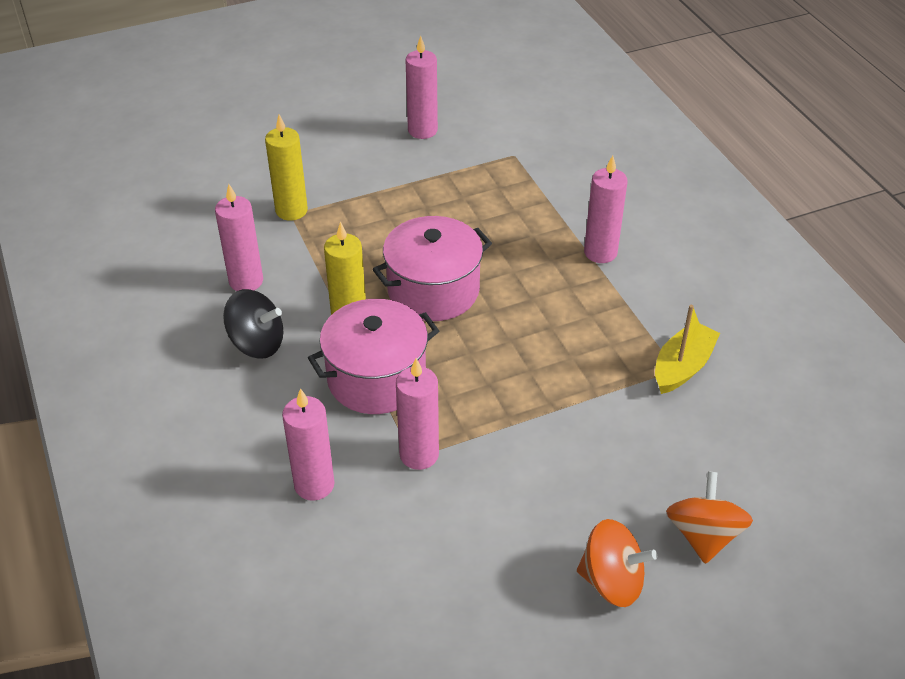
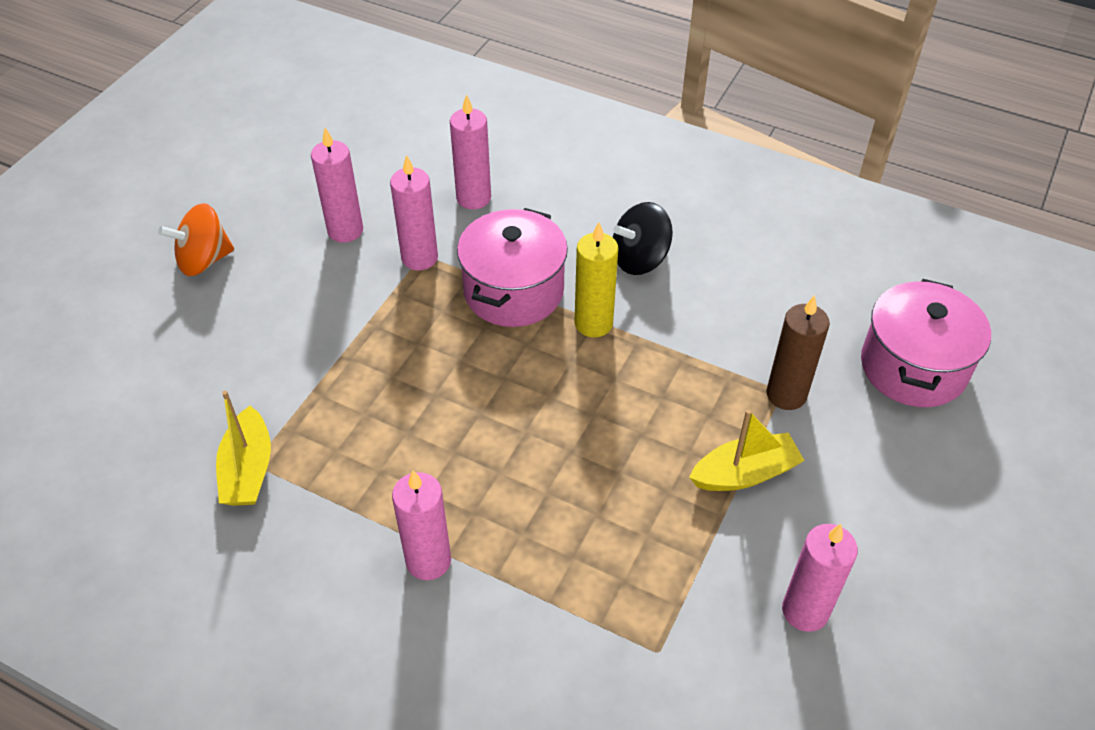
camera: 140 degrees right, 5 degrees up
pink candle [215,184,263,291] -> pink candle moved to [311,128,363,243]
yellow candle [265,114,308,221] -> brown candle [766,295,830,410]
pink pot [372,216,492,321] -> pink pot moved to [861,279,991,407]
orange spinning top [666,471,753,564] -> none
none -> yellow boat [689,409,805,491]

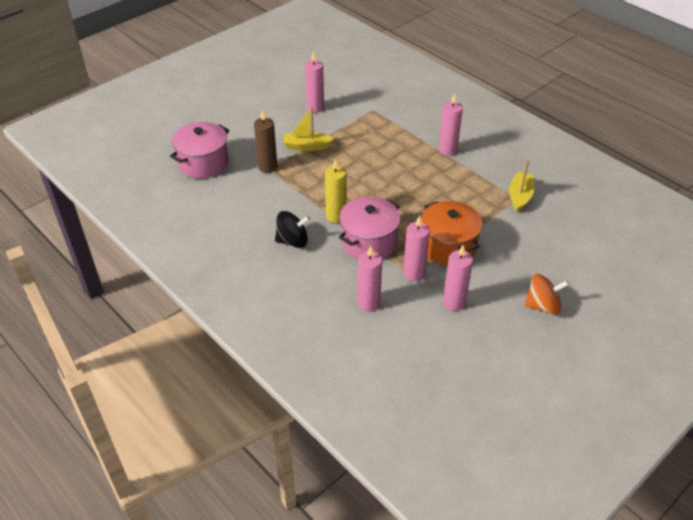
camera: 160 degrees left, 5 degrees down
none -> orange pot [421,201,483,266]

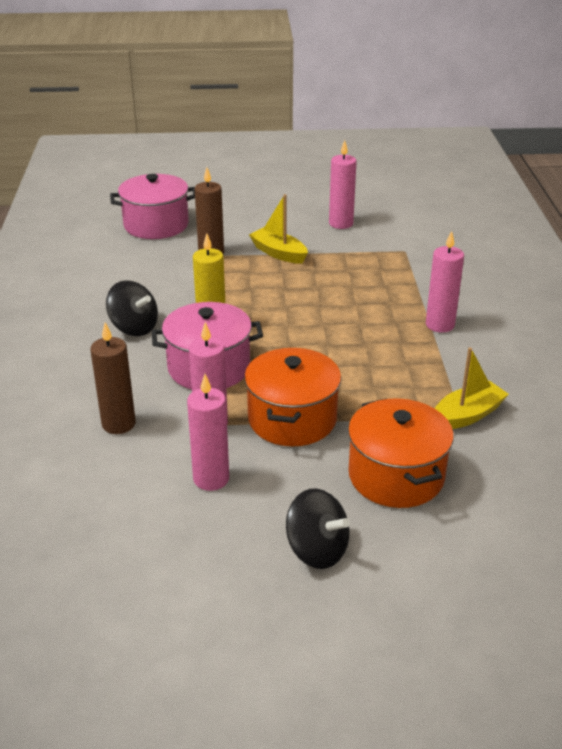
camera: 40 degrees right, 10 degrees down
pink candle [358,245,382,311] -> brown candle [90,323,136,434]
orange spinning top [524,274,569,315] -> black spinning top [286,488,350,569]
none -> orange pot [348,398,454,508]

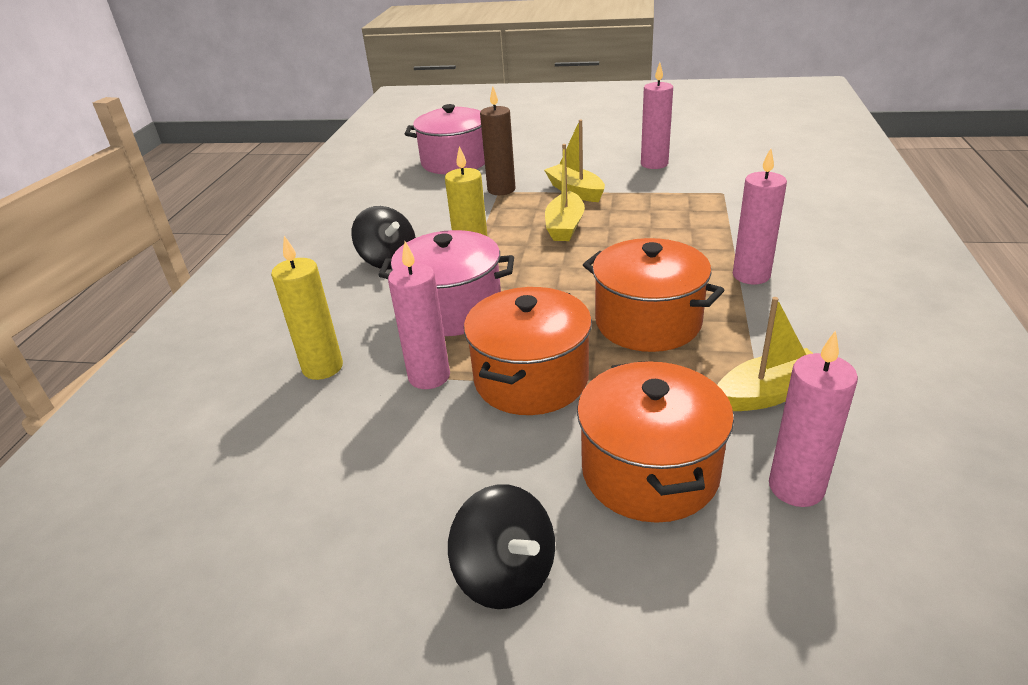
camera: 15 degrees right, 0 degrees up
brown candle [90,323,136,434] -> yellow candle [271,236,343,380]
pink candle [187,374,229,491] -> pink candle moved to [769,330,858,507]
none -> yellow boat [545,144,585,241]
none -> orange pot [583,238,724,352]

